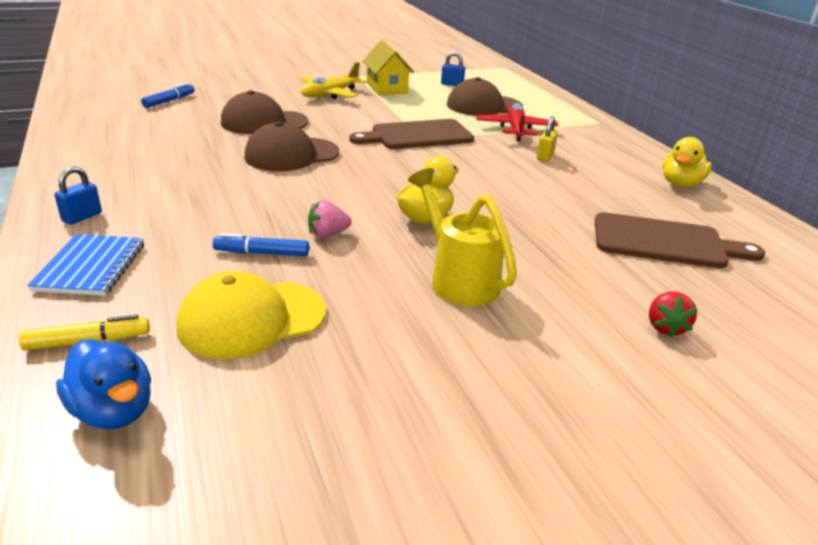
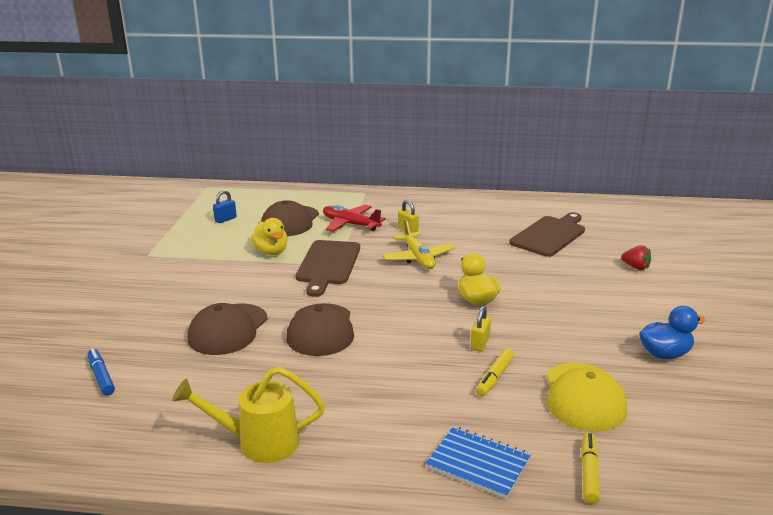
camera: 60 degrees left, 5 degrees down
blue padlock [54,166,102,225] -> none
blue duck [56,339,151,429] -> blue duck moved to [639,306,705,359]
blue marker [213,233,309,256] -> yellow marker [476,348,514,396]
yellow plane [301,62,367,99] -> yellow plane moved to [382,219,455,269]
pink strawberry [308,200,352,238] -> yellow padlock [471,306,491,352]
yellow house [362,40,414,95] -> none
yellow watering can [408,168,517,306] -> yellow watering can moved to [172,367,325,463]
yellow duck [663,137,712,187] -> yellow duck moved to [251,218,288,255]

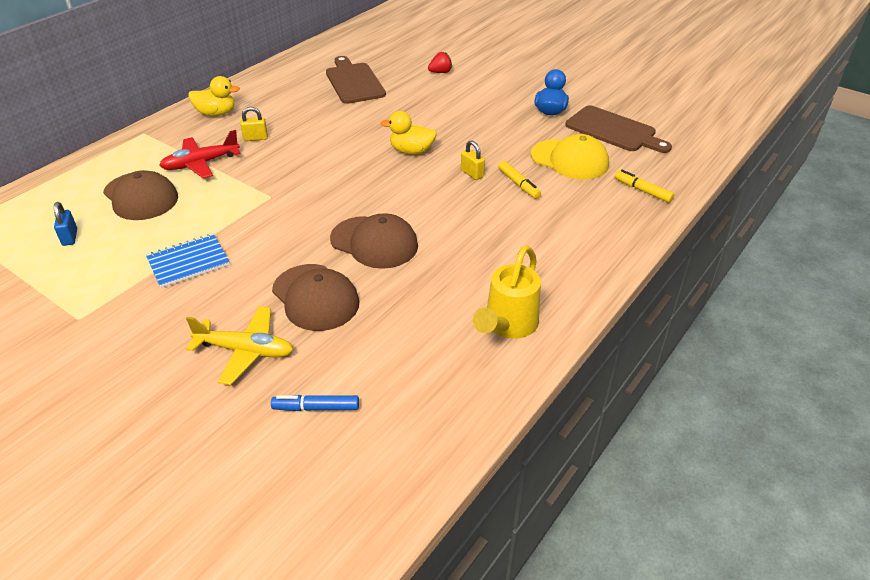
camera: 60 degrees left, 15 degrees up
yellow duck [251,218,288,255] -> yellow duck moved to [188,76,240,116]
brown cutting board [296,240,360,297] -> brown cutting board moved to [565,105,672,153]
yellow plane [382,219,455,269] -> yellow plane moved to [186,306,293,385]
blue notebook [426,426,531,499] -> blue notebook moved to [146,234,230,288]

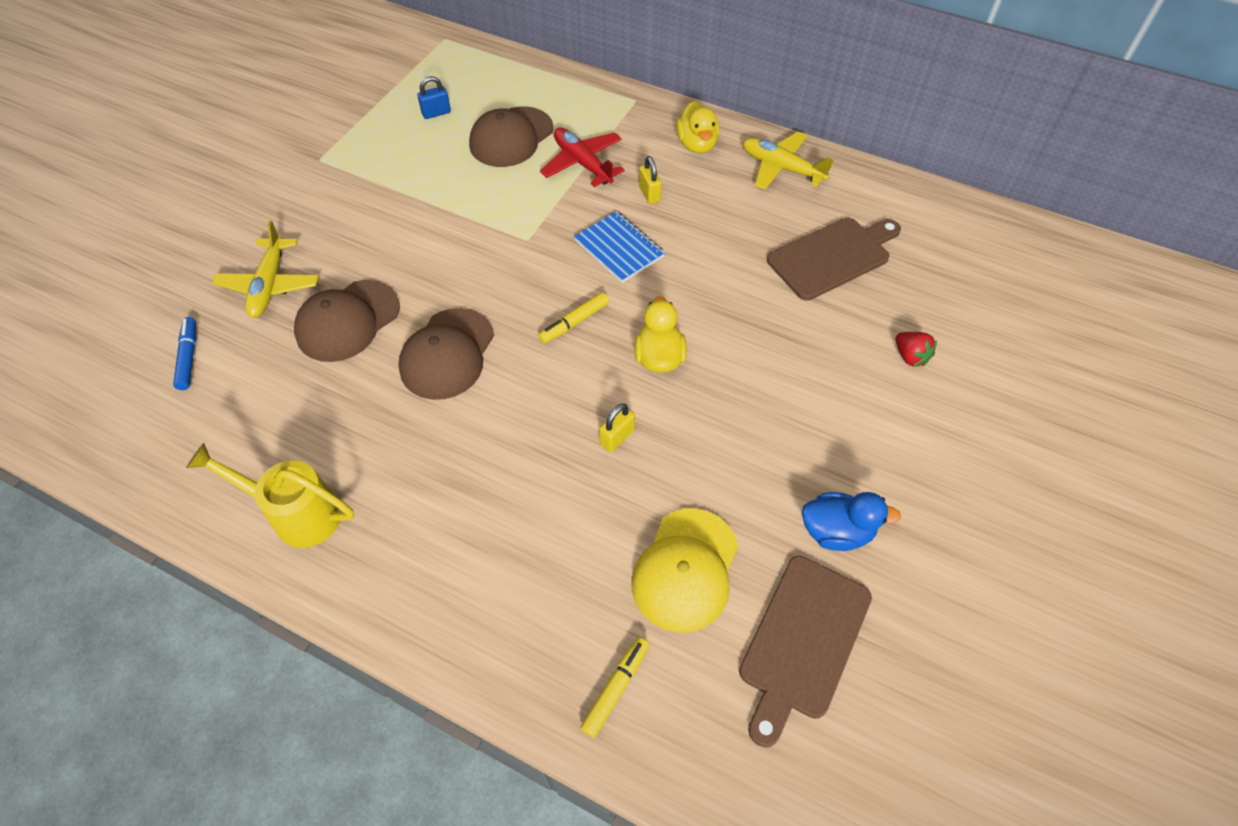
camera: 80 degrees right, 15 degrees up
blue notebook [146,234,230,288] -> blue notebook moved to [574,211,665,283]
yellow marker [498,161,541,199] -> yellow marker moved to [538,292,609,343]
none -> yellow plane [743,131,833,190]

